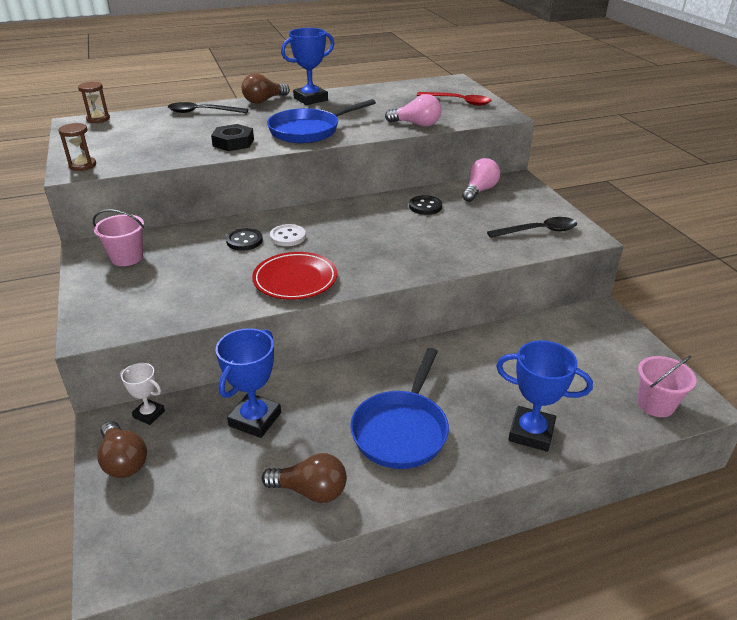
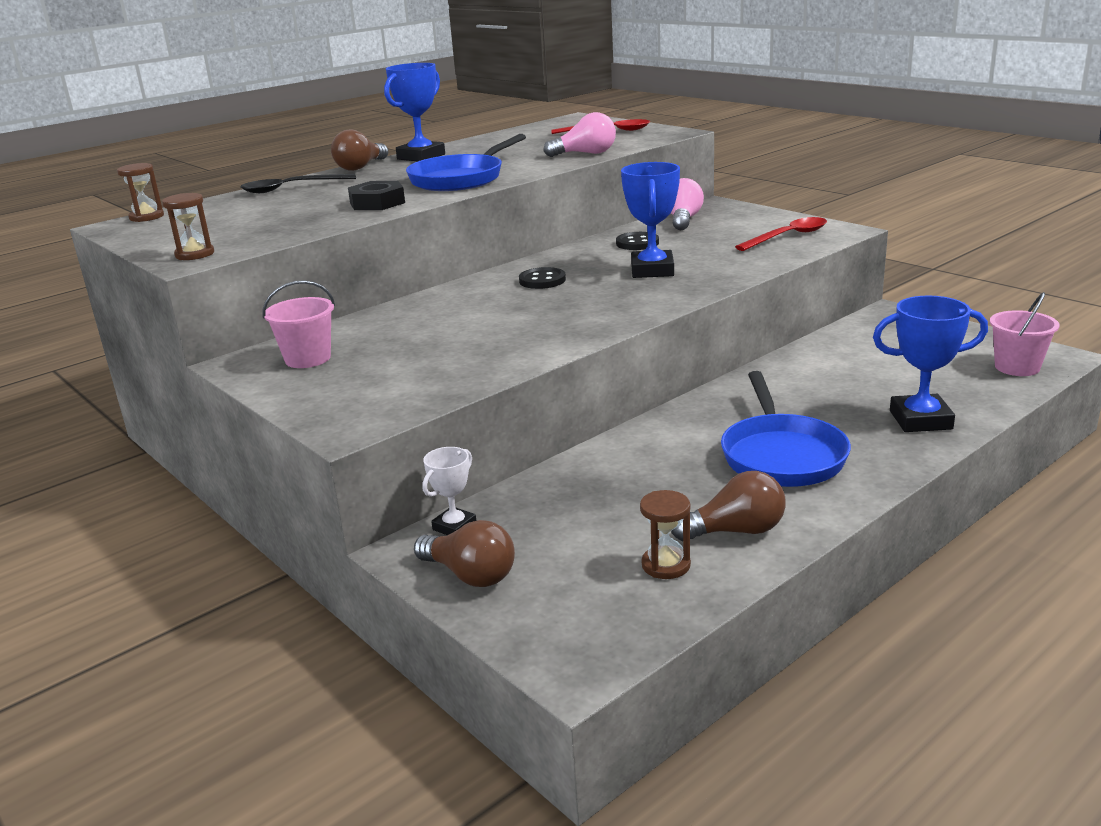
camera: 20 degrees left, 10 degrees down
white trophy [120,363,165,425] -> white trophy turned 60 degrees counterclockwise [422,447,476,535]
blue trophy [216,328,281,438] -> blue trophy moved to [621,162,680,278]
black button [226,228,263,251] -> black button moved to [519,267,566,289]
red plate [252,252,337,300] -> none
white button [270,224,306,246] -> none
black spoon [487,217,577,238] -> red spoon [735,217,827,251]
none -> brown hourglass [640,490,691,579]

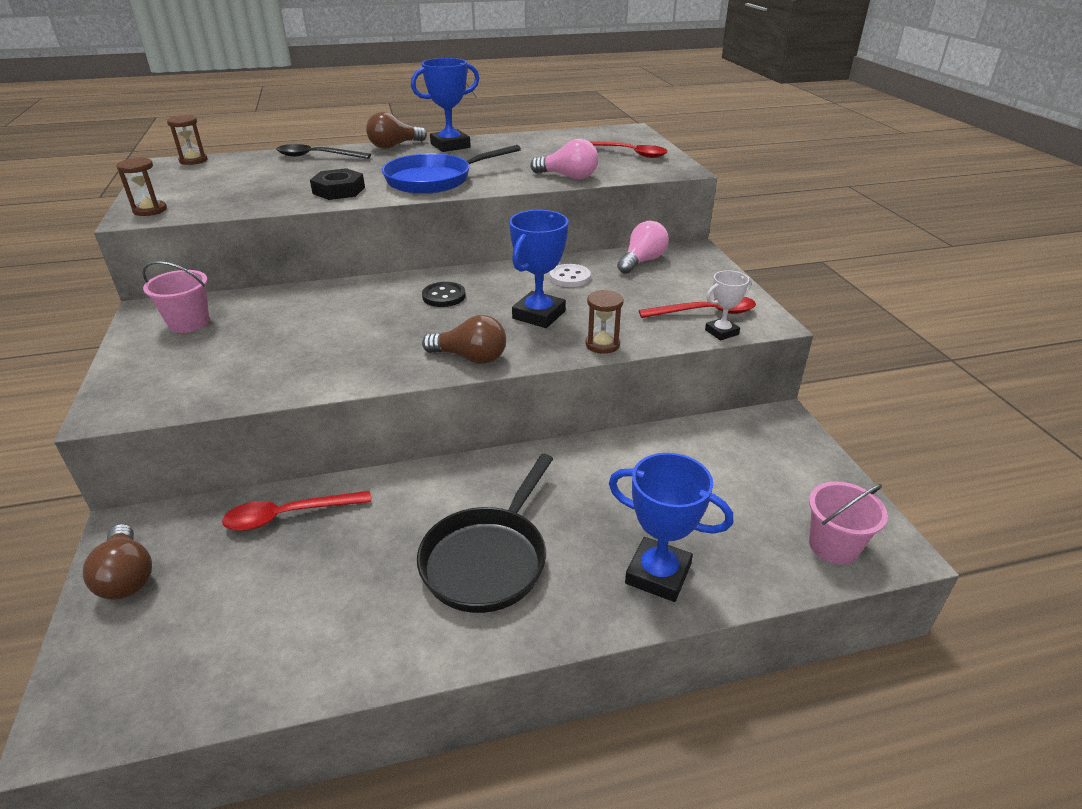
camera: 25 degrees right, 10 degrees up
white trophy [422,447,476,535] -> white trophy moved to [705,270,752,341]
black button [616,232,659,250] -> white button [550,264,591,287]
brown hourglass [640,490,691,579] -> brown hourglass moved to [585,290,624,354]
brown light bulb [671,471,786,541] -> brown light bulb moved to [422,315,506,364]
blue pan [721,371,851,487] -> black pan [417,454,553,613]
none -> red spoon [222,491,371,531]

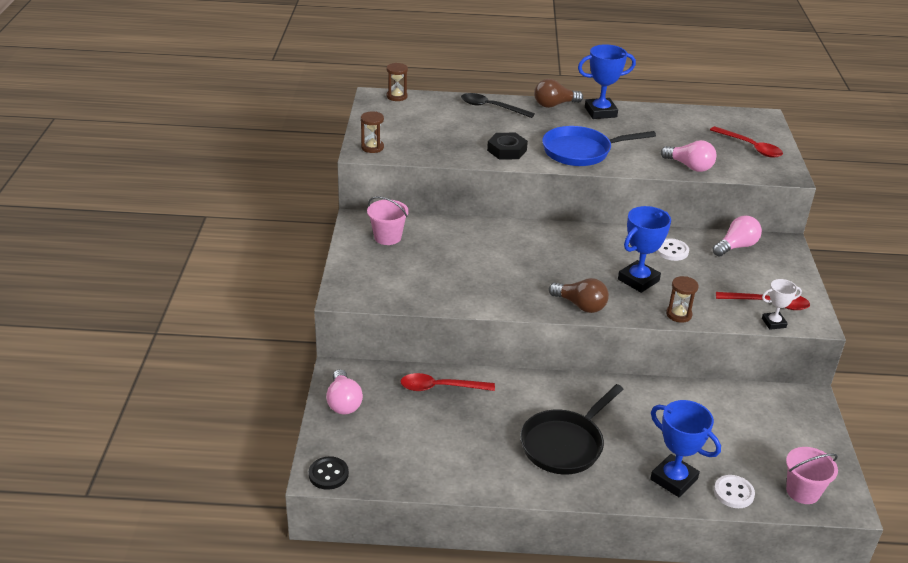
camera: 15 degrees right, 0 degrees up
brown light bulb [83,524,152,600] -> pink light bulb [326,369,363,414]
black button [422,282,466,307] -> black button moved to [309,456,349,490]
none -> white button [714,475,755,508]

